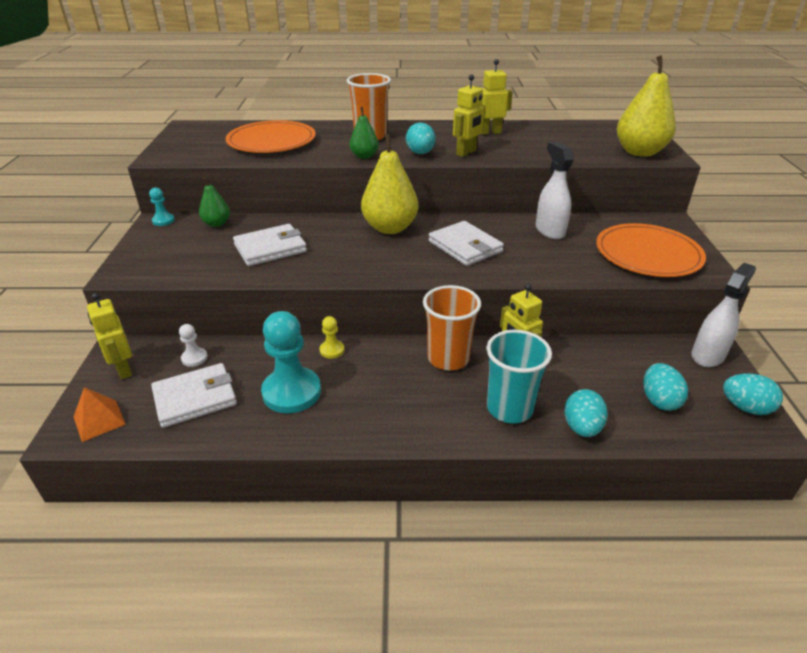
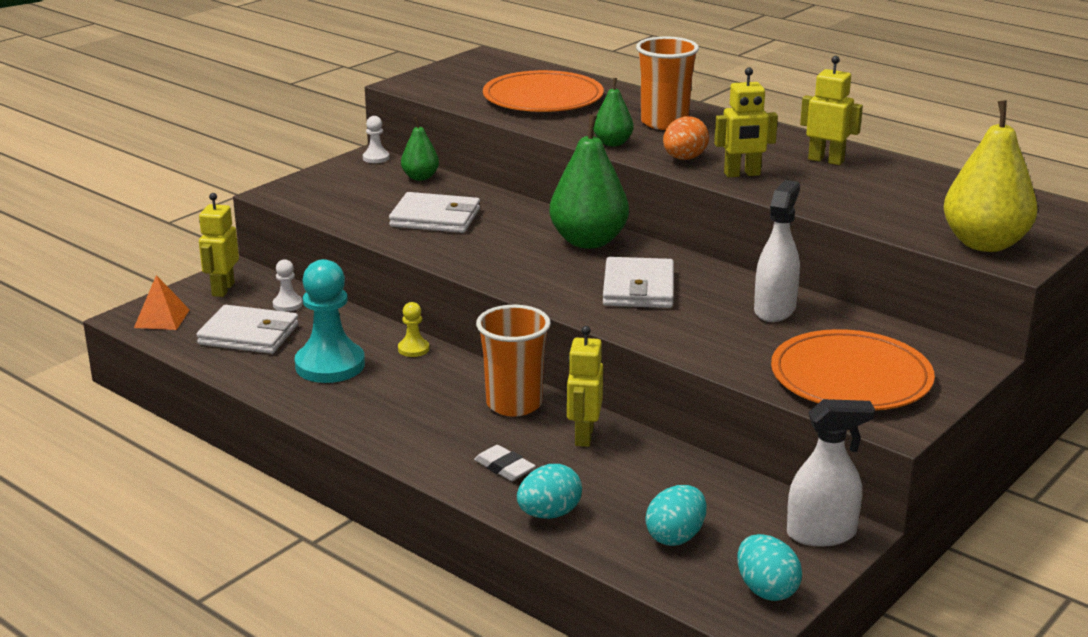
camera: 40 degrees right, 10 degrees down
turquoise pawn [149,188,175,226] -> white pawn [363,116,390,163]
yellow pear [361,134,419,234] -> green pear [550,115,629,249]
turquoise egg [406,123,435,154] -> orange egg [663,116,709,160]
turquoise cup [486,330,552,424] -> white eraser [474,445,536,481]

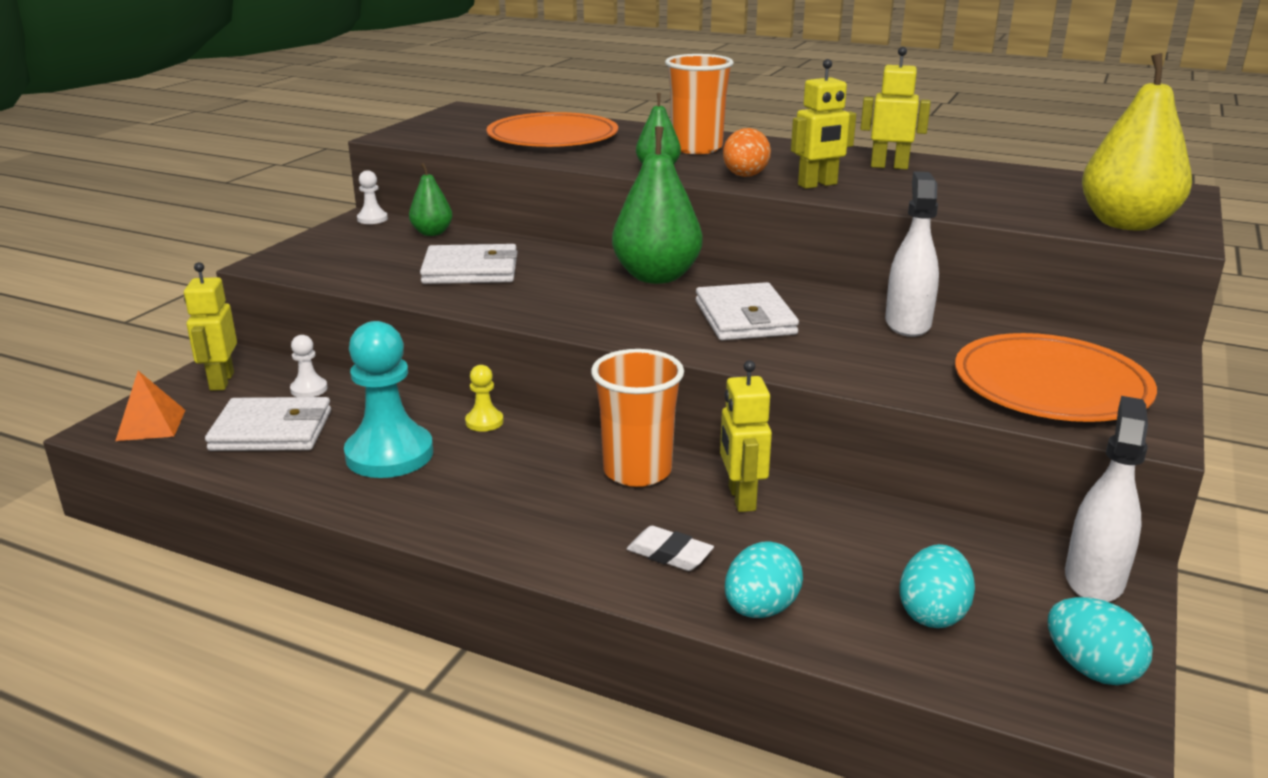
camera: 15 degrees left, 0 degrees up
white spray bottle [787,399,875,547] -> white spray bottle turned 45 degrees counterclockwise [1065,396,1148,602]

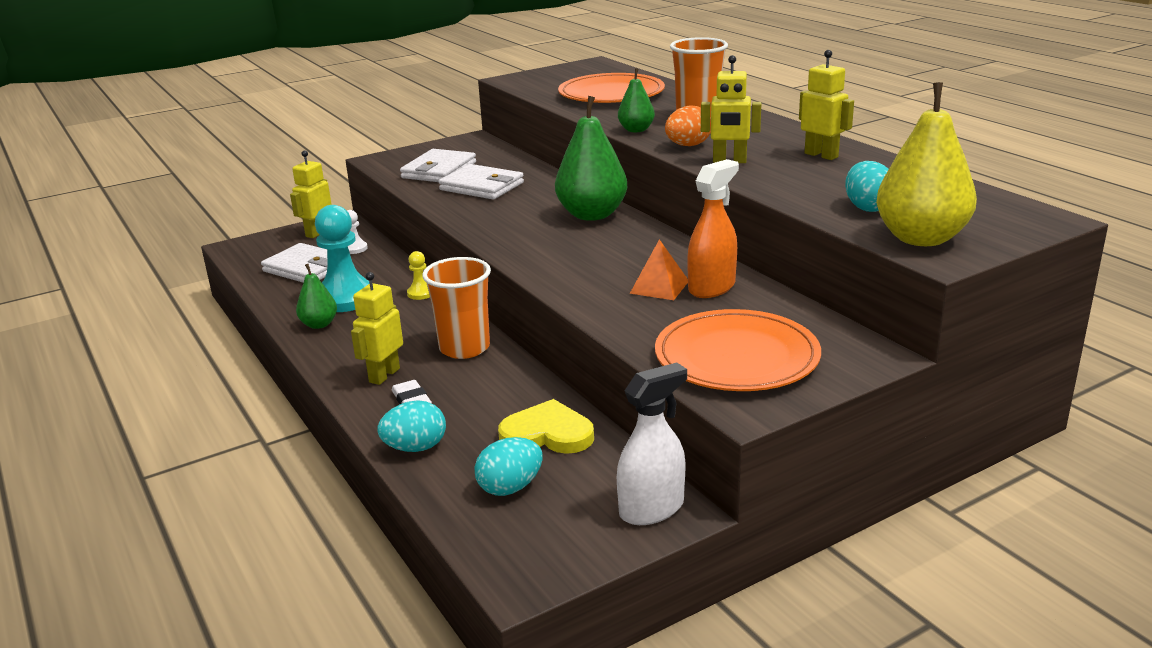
camera: 35 degrees right, 0 degrees up
orange pyramid [116,371,185,441] -> orange pyramid moved to [630,239,688,300]
white pawn [357,170,388,224] -> none
green pear [409,163,453,236] -> green pear moved to [296,264,337,329]
white wallet [696,282,799,340] -> white wallet moved to [400,149,476,182]
yellow robot [720,360,772,512] -> yellow robot moved to [351,272,403,385]
white spray bottle [885,171,939,337] -> orange spray bottle [687,159,739,298]
turquoise egg [1048,597,1153,685] -> turquoise egg moved to [845,161,889,212]
none -> yellow heart [498,399,594,454]

